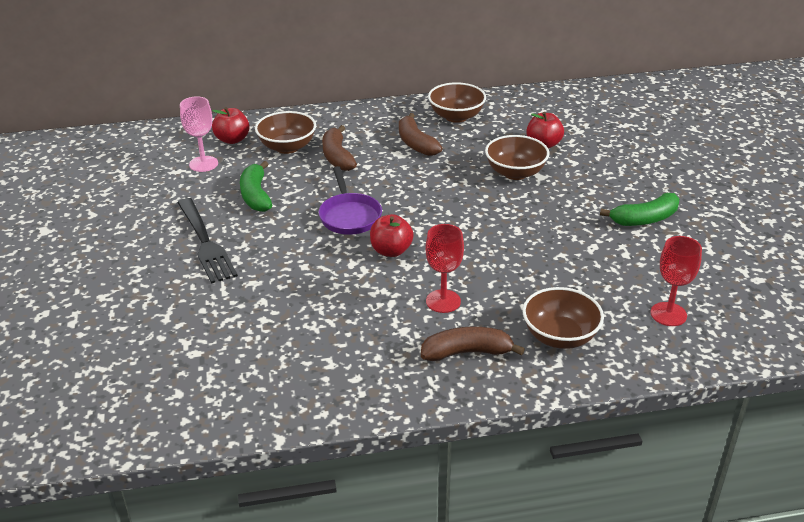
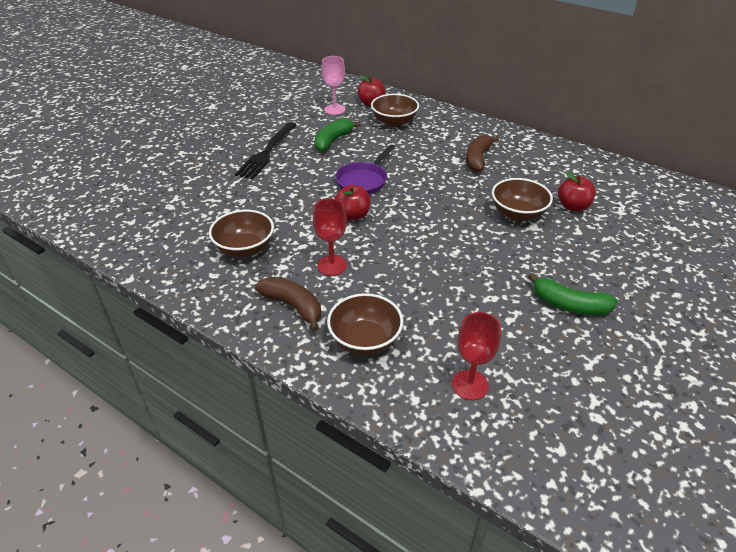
camera: 45 degrees right, 5 degrees up
brown banana [322,125,357,171] -> none
brown bowl [428,82,486,123] -> brown bowl moved to [209,210,274,257]

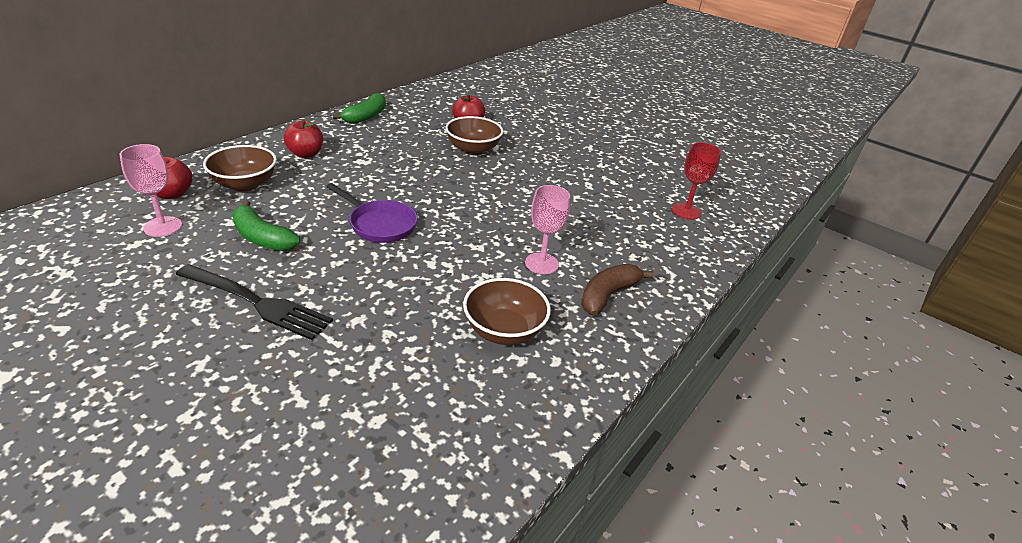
camera: 90 degrees left, 5 degrees down
red goblet [313,199,347,276] -> pink goblet [525,185,570,274]
brown bowl [327,293,403,355] -> none
red apple [335,185,371,221] -> red apple moved to [284,119,323,158]
brown banana [466,135,499,172] -> none
green banana [528,273,618,315] -> green banana moved to [332,93,386,124]

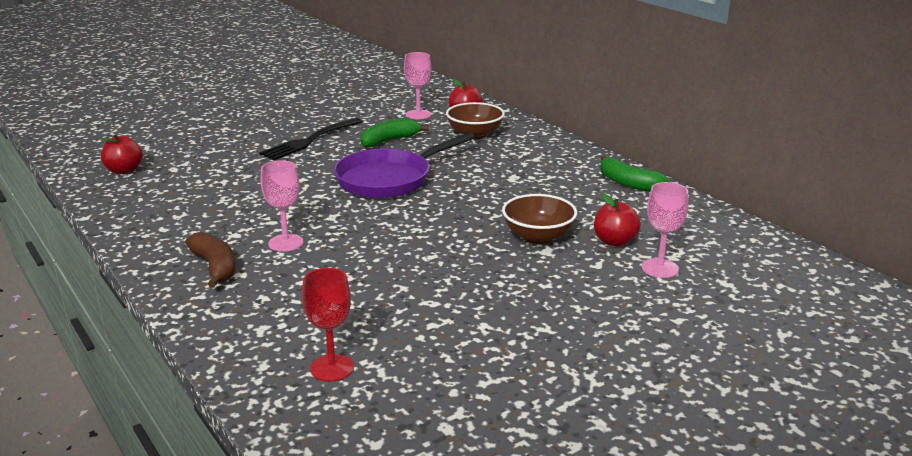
camera: 110 degrees right, 10 degrees down
red apple [284,119,323,158] -> red apple moved to [101,134,143,174]
purple pan [326,183,418,243] -> purple pan [334,133,475,198], size x1.55
brown bowl [463,278,551,345] -> none
none -> pink goblet [642,182,689,278]

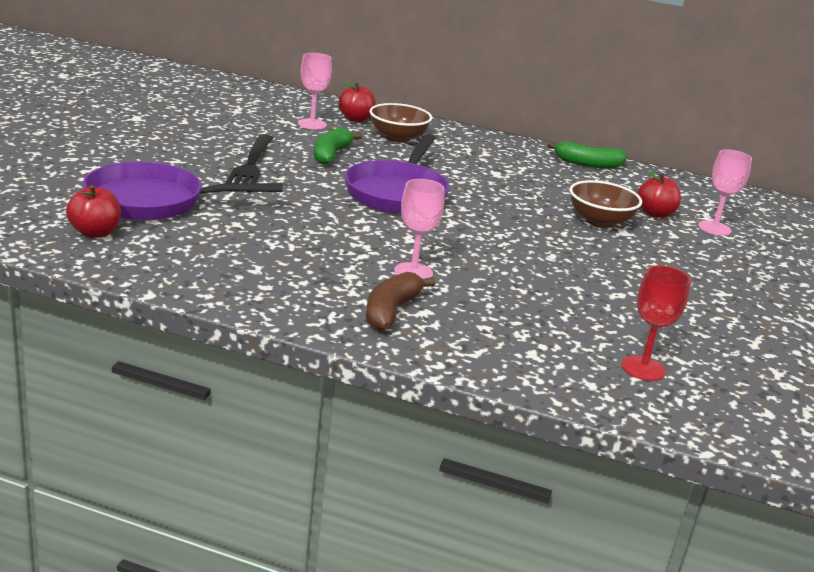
camera: 40 degrees left, 0 degrees up
brown banana [185,232,236,288] -> brown banana turned 90 degrees counterclockwise [366,272,436,331]
none -> purple pan [83,162,283,221]

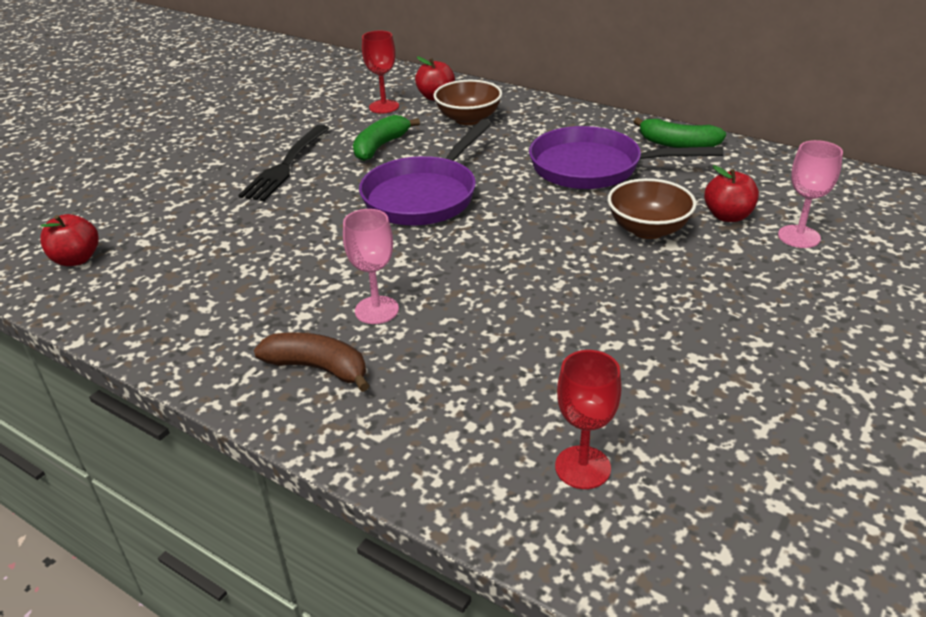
camera: 20 degrees right, 10 degrees up
purple pan [83,162,283,221] -> purple pan moved to [529,126,723,189]
pink goblet [298,53,332,130] -> red goblet [362,31,399,113]
brown banana [366,272,436,331] -> brown banana turned 75 degrees clockwise [254,332,370,392]

